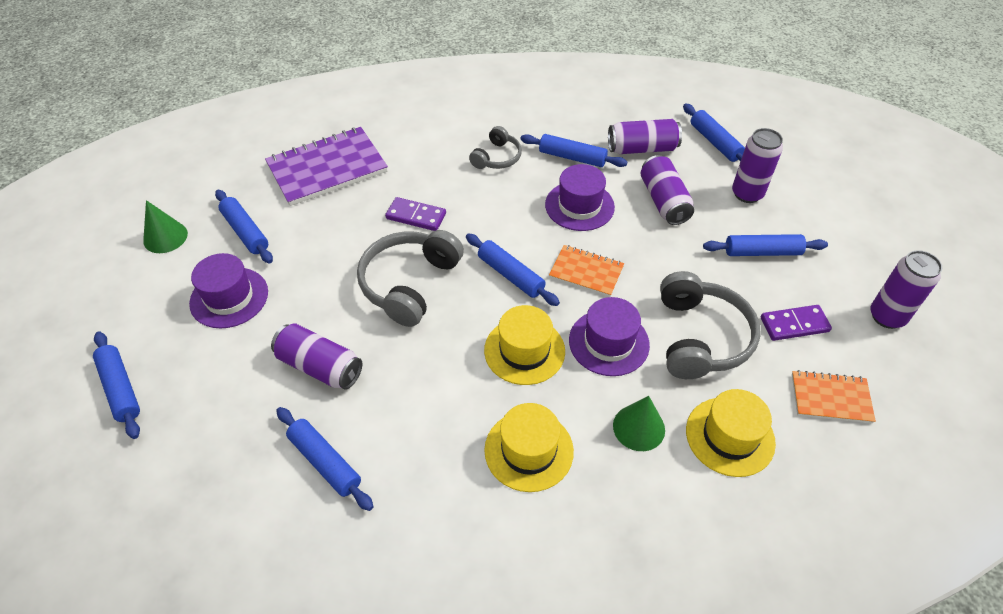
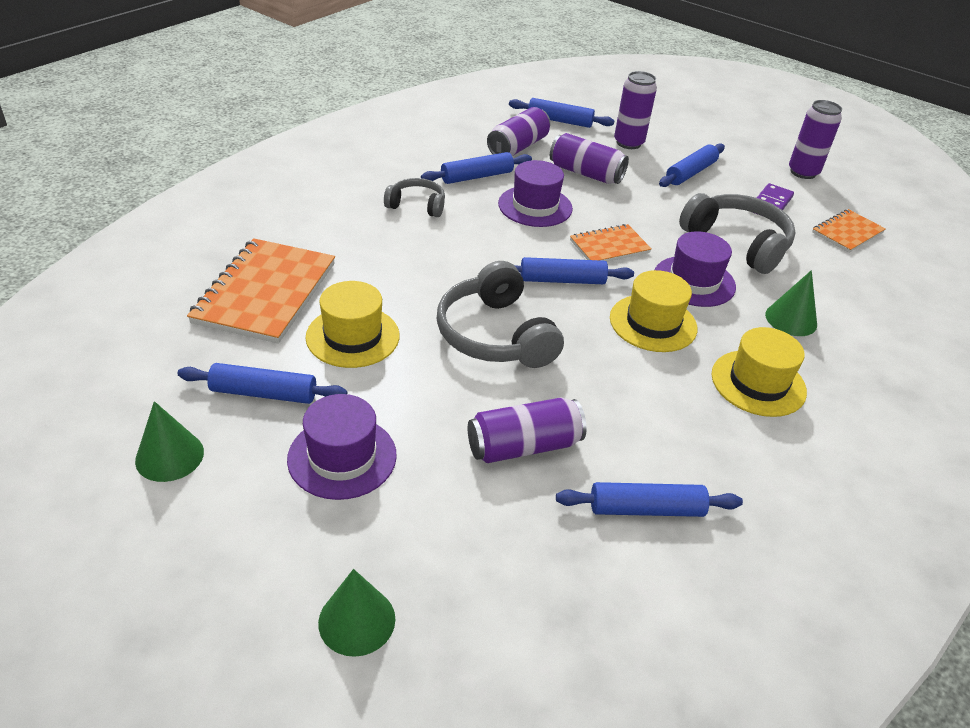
camera: 50 degrees left, 10 degrees down
blue rolling pin [93,331,140,439] -> green cone [318,569,395,657]
purple notebook [265,127,388,206] -> orange notebook [187,238,335,344]
purple domino [385,197,446,231] -> none
grey headphones [469,126,522,169] -> grey headphones turned 60 degrees counterclockwise [384,178,445,217]
yellow hat [686,389,776,477] -> yellow hat moved to [306,281,399,368]

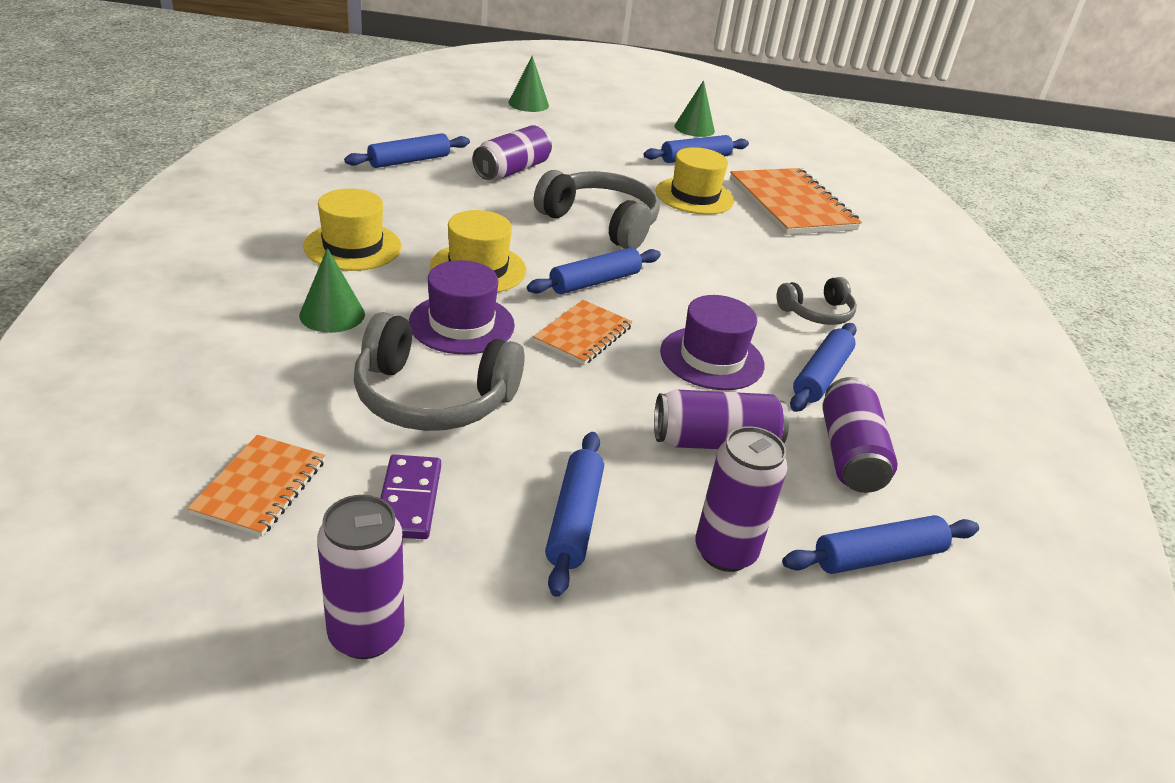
camera: 145 degrees right, 5 degrees down
purple hat [287,394,397,500] -> none

